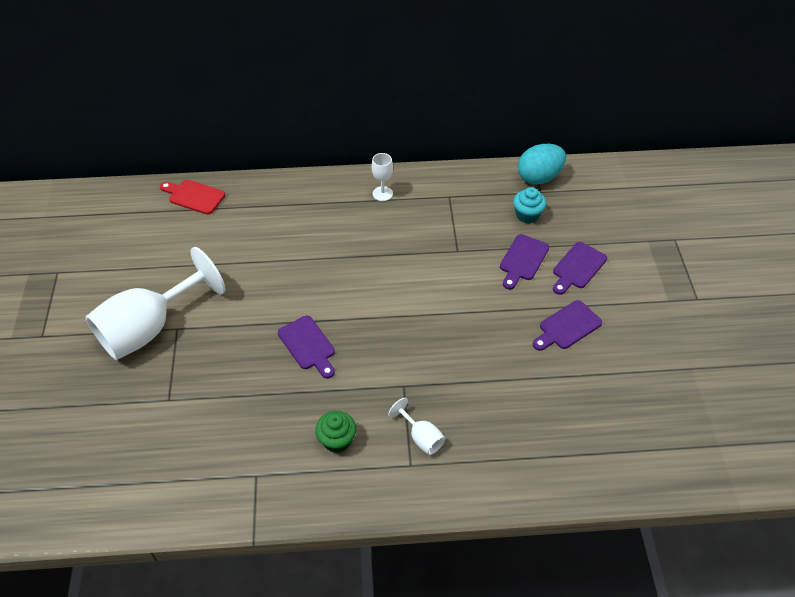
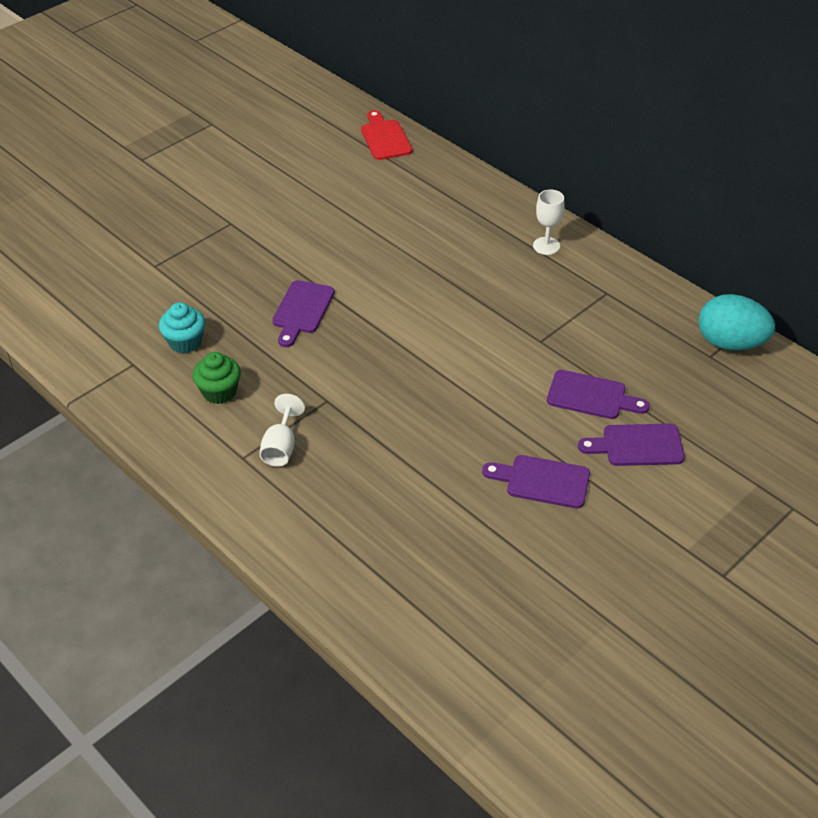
camera: 50 degrees right, 5 degrees down
white goblet [85,247,226,360] -> none
purple cutting board [500,234,549,290] -> purple cutting board turned 150 degrees counterclockwise [547,370,650,419]
turquoise cupcake [513,187,546,224] -> turquoise cupcake moved to [159,302,205,353]

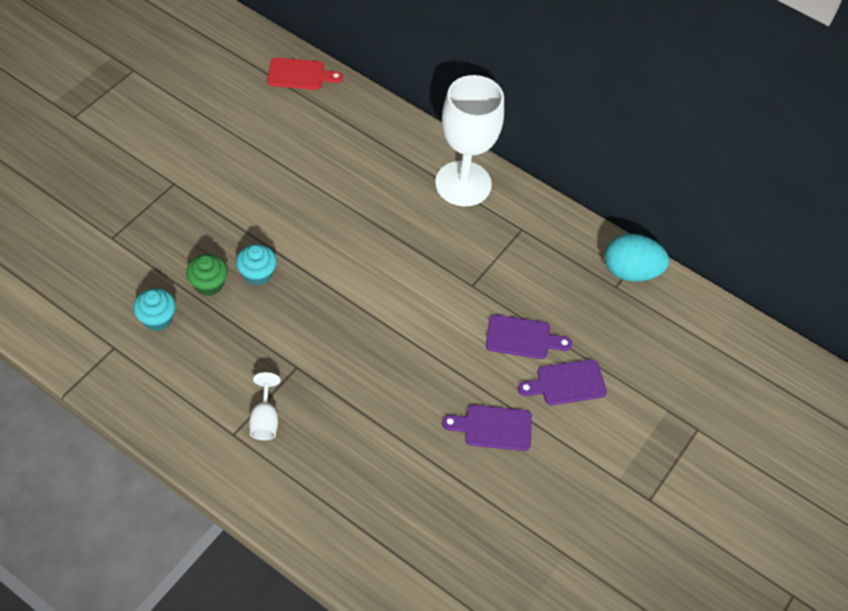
camera: 15 degrees left, 10 degrees up
green cupcake [193,352,241,404] -> green cupcake moved to [186,254,228,296]
purple cutting board [272,280,335,347] -> turquoise cupcake [236,244,277,286]
red cutting board [361,110,412,160] -> red cutting board turned 120 degrees clockwise [267,58,343,90]
white goblet [533,190,565,255] -> white goblet [435,75,504,206], size x2.36

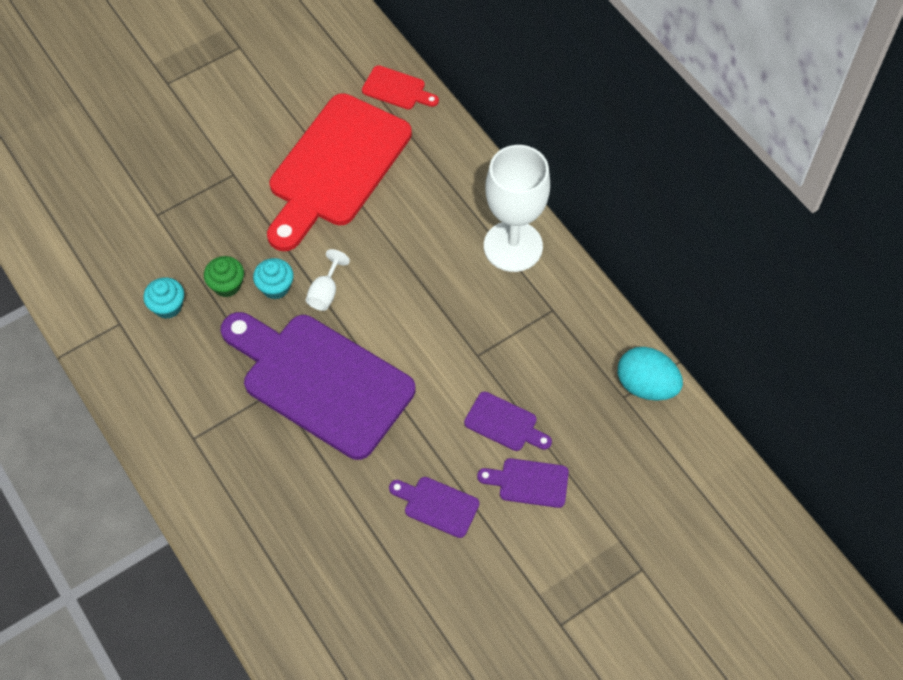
camera: 25 degrees right, 5 degrees up
white goblet [249,372,281,440] -> white goblet moved to [306,249,350,311]
none -> purple cutting board [220,312,415,460]
none -> red cutting board [267,93,412,251]

